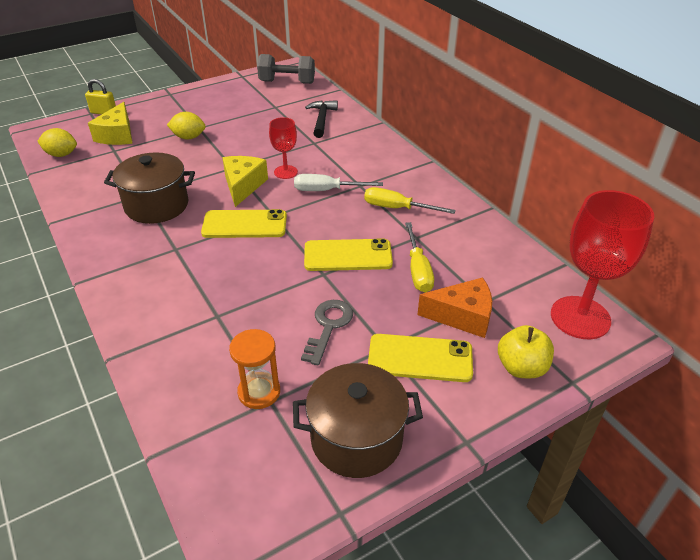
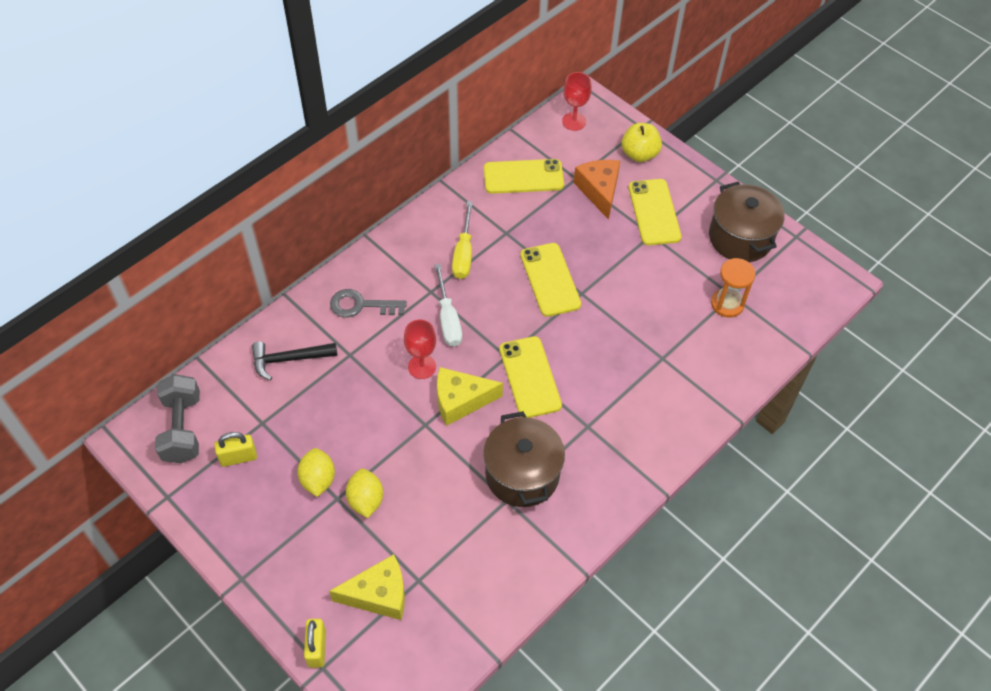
camera: 105 degrees left, 15 degrees up
yellow lemon [37,128,77,157] -> yellow lemon moved to [297,448,335,497]
grey key [301,300,353,366] -> grey key moved to [330,289,407,318]
yellow screwdriver [405,222,434,293] -> none
red goblet [551,190,654,339] -> red goblet [562,72,592,131], size x0.53
none -> yellow padlock [214,432,257,467]
none -> yellow phone [484,159,564,194]

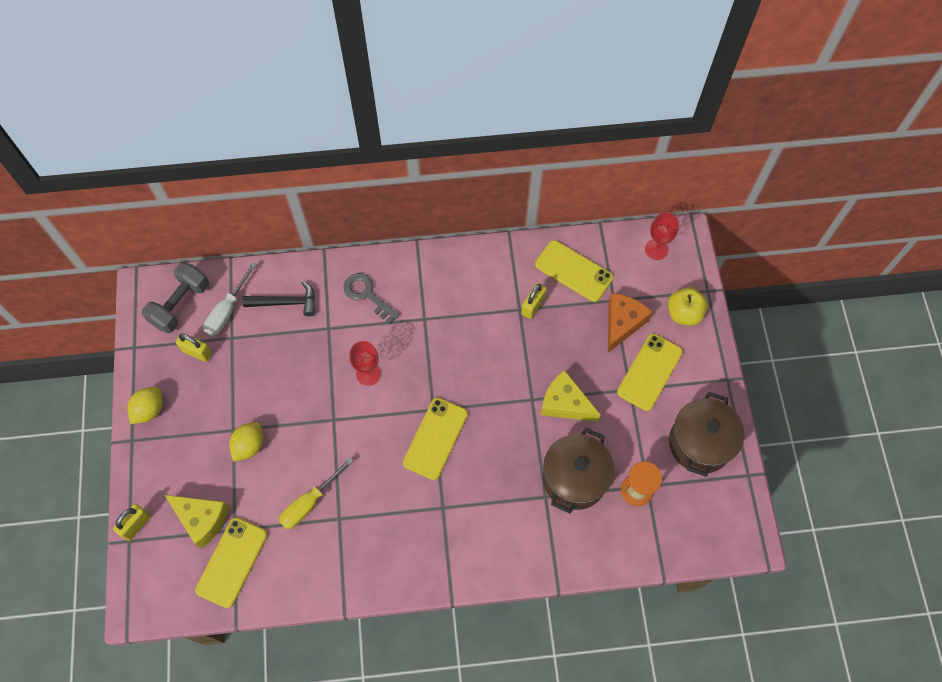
camera: 40 degrees right, 10 degrees up
black hammer [252,342,337,380] -> black hammer turned 150 degrees clockwise [242,281,315,316]
yellow lemon [297,448,335,497] -> yellow lemon moved to [127,387,162,424]
white screwdriver [434,264,462,347] -> white screwdriver moved to [203,262,257,336]
yellow cheese [437,367,503,426] -> yellow cheese moved to [541,370,601,422]
yellow screwdriver [452,201,473,279] -> yellow screwdriver moved to [279,457,353,529]
brown pot [483,411,565,507] -> brown pot moved to [543,428,614,514]
yellow phone [520,243,581,317] -> yellow phone moved to [195,517,267,608]
none -> yellow padlock [521,283,547,319]

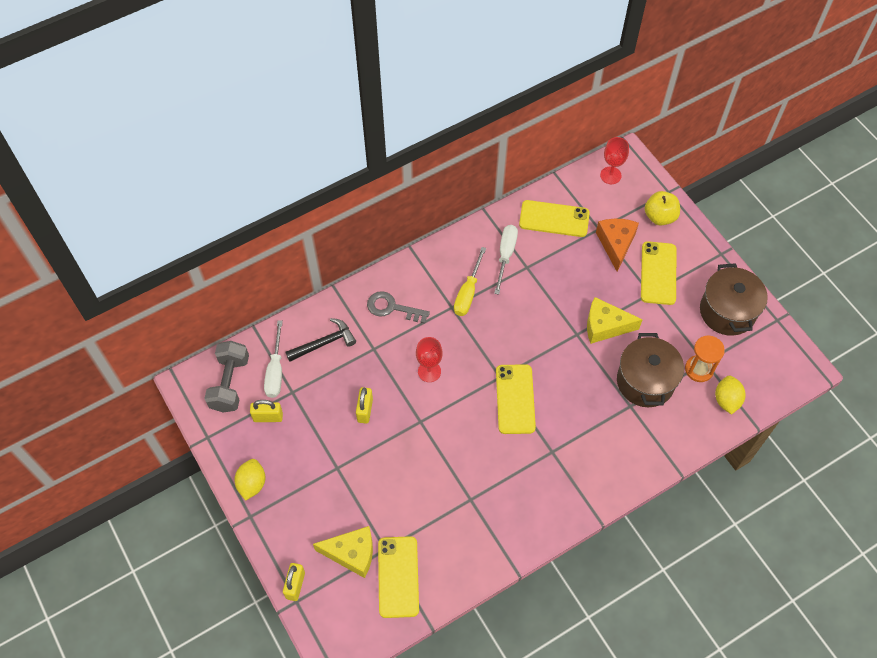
camera: 25 degrees left, 5 degrees down
yellow lemon [229,422,263,461] -> yellow lemon moved to [715,375,746,415]
yellow screwdriver [279,457,353,529] -> yellow screwdriver moved to [454,247,486,316]
yellow padlock [521,283,547,319] -> yellow padlock moved to [356,387,373,424]
none -> white screwdriver [494,225,518,295]

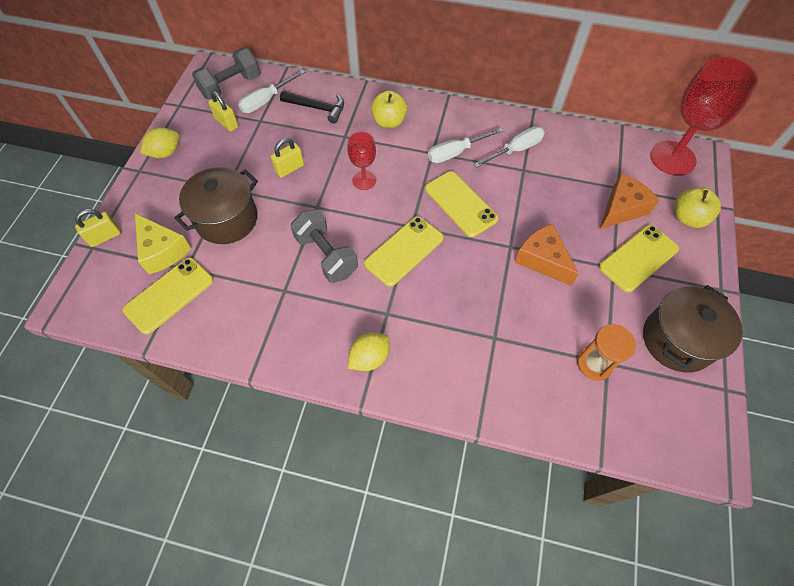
camera: 45 degrees right, 0 degrees up
grey key [367,291,430,324] -> yellow apple [371,90,408,128]
yellow screwdriver [454,247,486,316] -> white screwdriver [428,128,504,163]
yellow phone [519,200,590,237] -> yellow phone moved to [425,171,498,237]
yellow cheese [587,297,643,344] -> orange cheese [515,224,579,286]
red goblet [600,137,629,184] -> red goblet [650,57,758,176], size x1.89
brown pot [617,333,684,407] -> brown pot moved to [174,167,258,244]
yellow lemon [715,375,746,415] -> yellow lemon moved to [348,332,390,371]
none -> grey dumbbell [291,209,358,283]

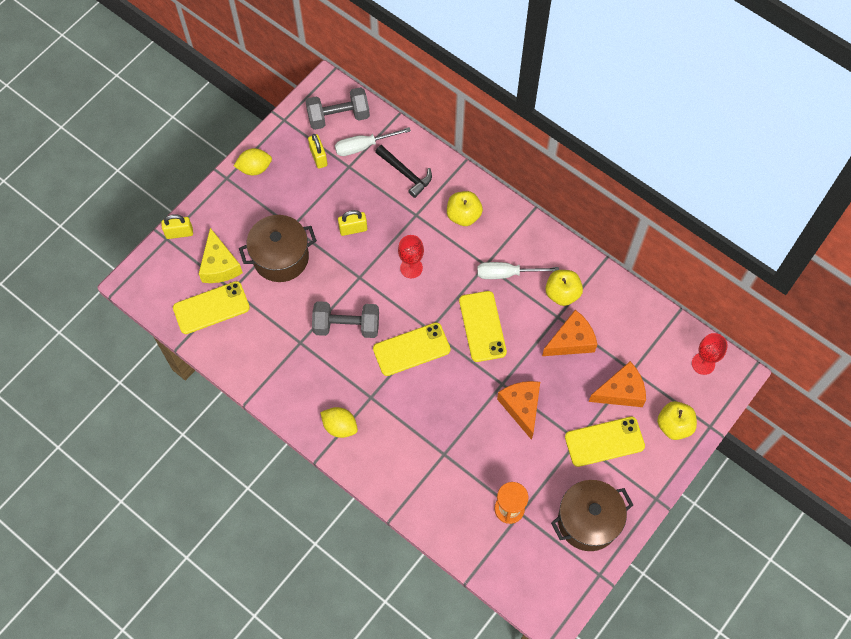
camera: 25 degrees right, 5 degrees up
grey dumbbell [291,209,358,283] -> grey dumbbell turned 75 degrees counterclockwise [312,301,379,338]
yellow lemon [348,332,390,371] -> yellow lemon turned 45 degrees clockwise [320,407,358,438]
white screwdriver [474,126,545,168] -> yellow apple [545,270,583,306]
red goblet [650,57,758,176] -> red goblet [692,333,728,375], size x0.53
none -> orange cheese [542,310,598,356]

